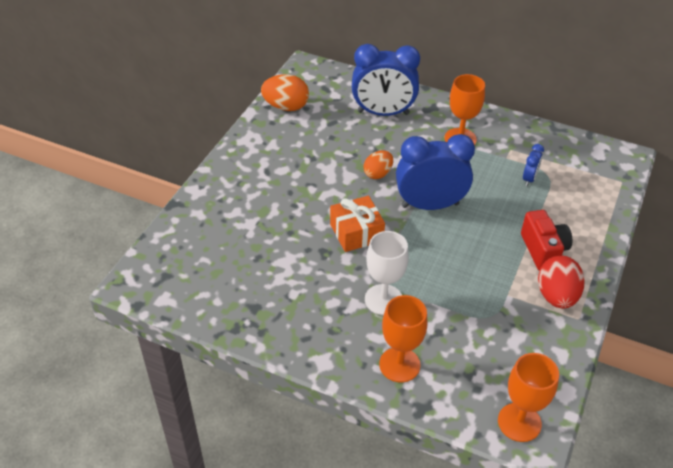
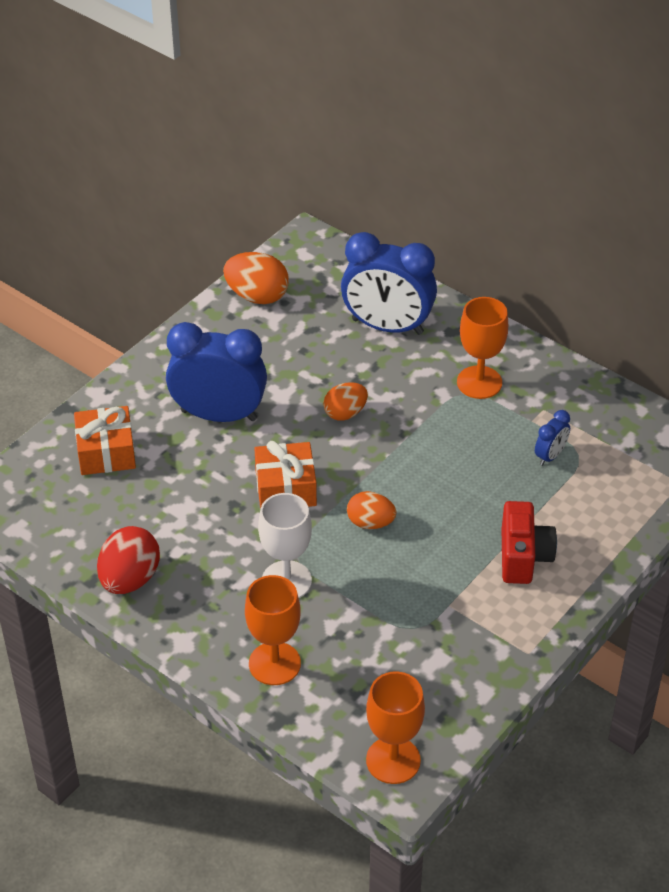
camera: 15 degrees right, 0 degrees up
blue clock [396,134,475,210] -> blue clock moved to [166,322,267,422]
red egg [538,256,585,309] -> red egg moved to [97,526,160,594]
none -> orange gift [74,406,136,475]
none -> orange egg [347,491,396,529]

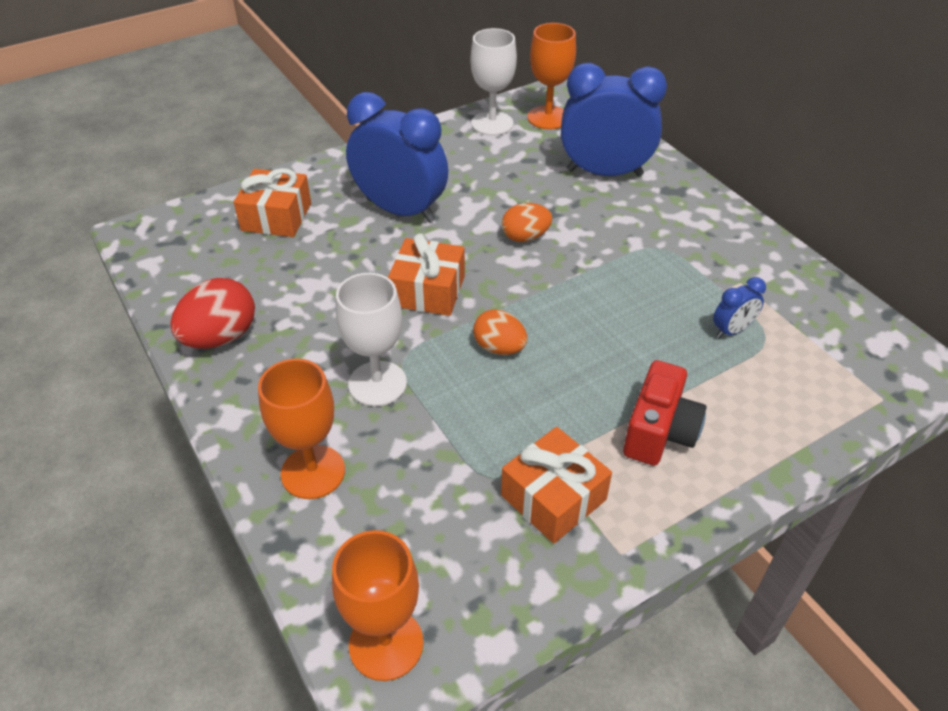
camera: 20 degrees right, 0 degrees up
orange egg [223,252,289,304] -> white goblet [471,28,517,136]
blue clock [341,232,437,335] -> blue clock turned 150 degrees clockwise [561,63,667,177]
orange goblet [457,297,508,399] -> orange goblet moved to [528,23,576,129]
none -> orange gift [501,427,612,544]

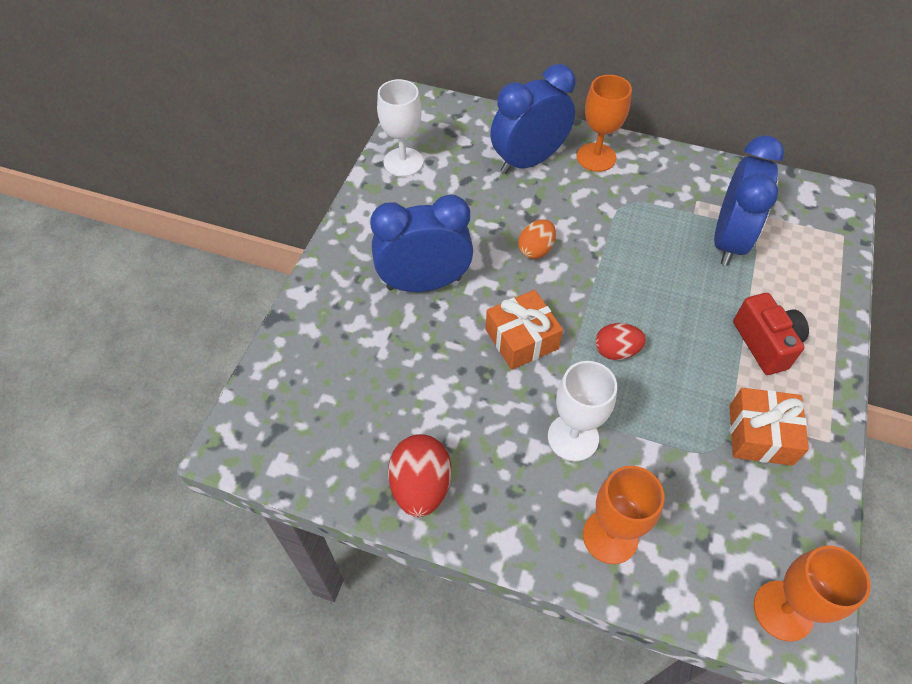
camera: 40 degrees left, 10 degrees up
orange gift [234,168,311,237] -> none
orange egg [473,309,527,355] -> red egg [595,323,646,360]
orange goblet [528,23,576,129] -> orange goblet moved to [577,75,632,172]
blue clock [713,277,766,338] -> blue clock [714,135,784,266], size x2.25

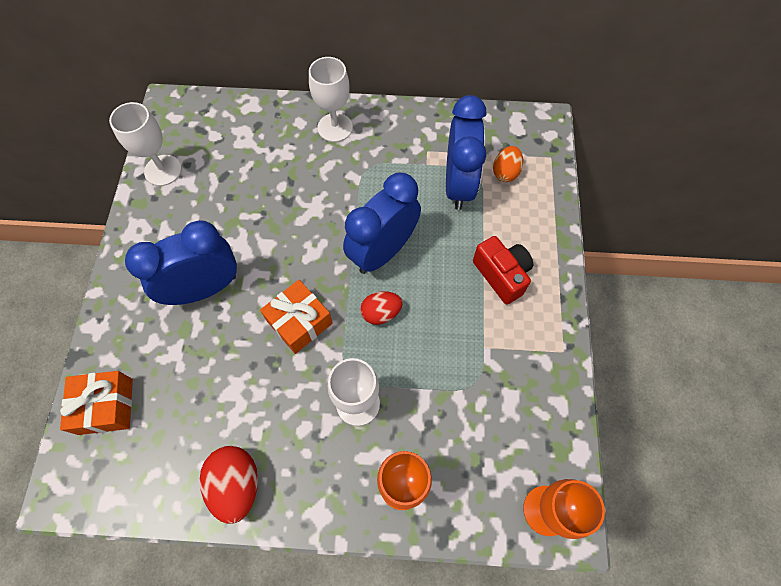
camera: 15 degrees left, 10 degrees up
blue clock [490,64,576,174] -> blue clock moved to [343,173,421,274]
orange egg [518,219,556,259] -> orange egg moved to [493,146,523,182]
orange goblet [577,75,632,172] -> white goblet [309,57,353,142]
orange gift [729,388,809,466] -> orange gift moved to [60,371,133,435]

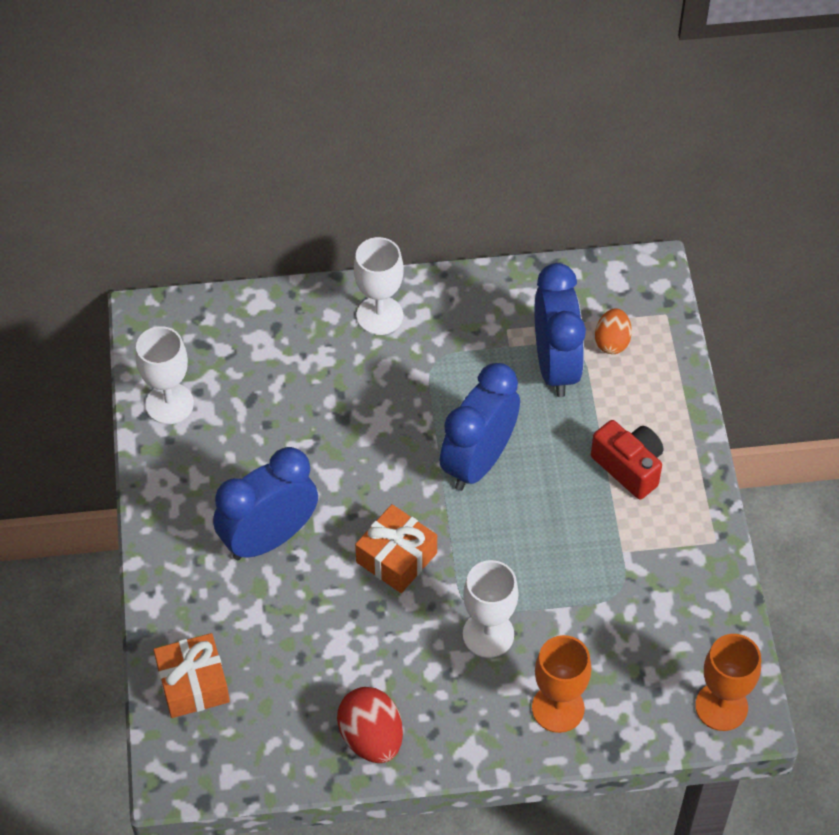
camera: 10 degrees left, 10 degrees down
red egg [360,291,403,325] -> none

